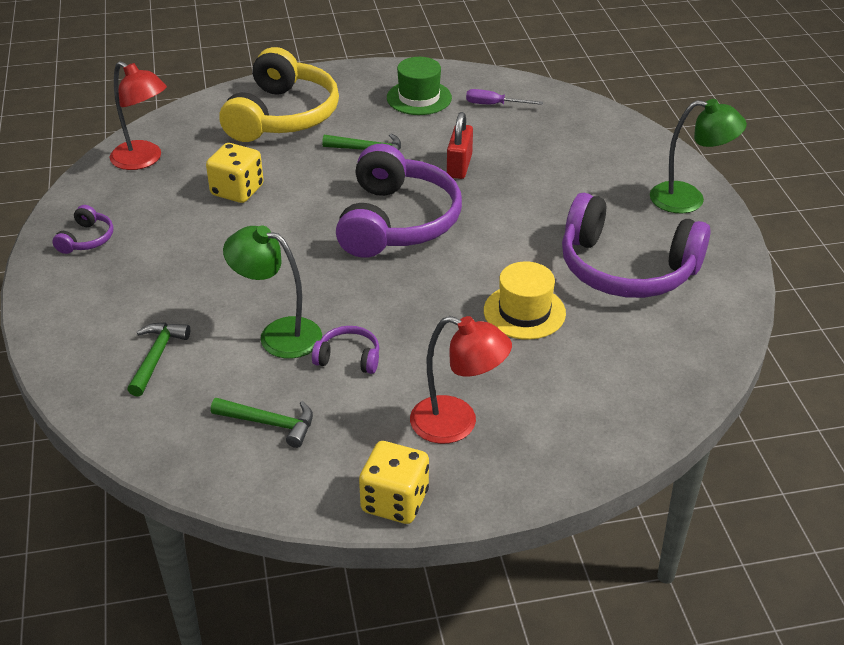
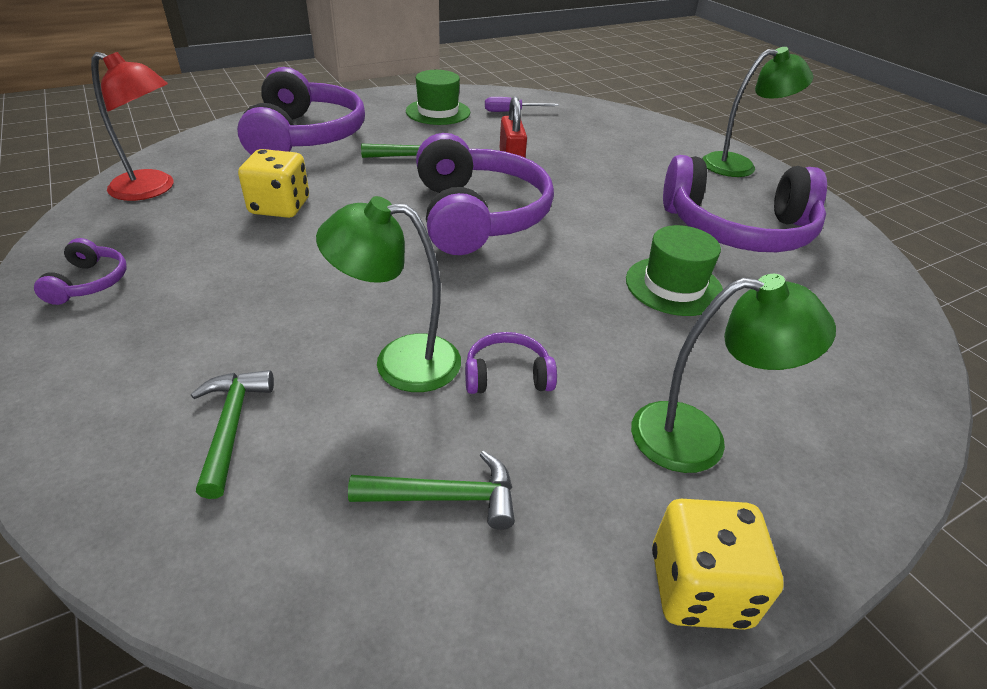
camera: 20 degrees left, 0 degrees up
yellow headphones [219,47,339,142] -> purple headphones [237,67,365,155]
red lamp [410,316,512,444] -> green lamp [631,274,836,473]
yellow hat [484,261,566,340] -> green hat [626,225,723,316]

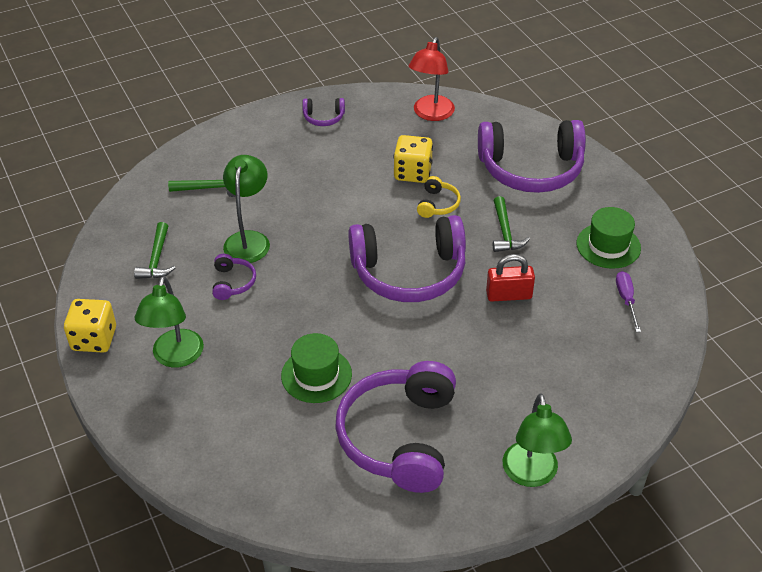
camera: 95 degrees right, 5 degrees up
none -> yellow headphones [417,176,461,218]

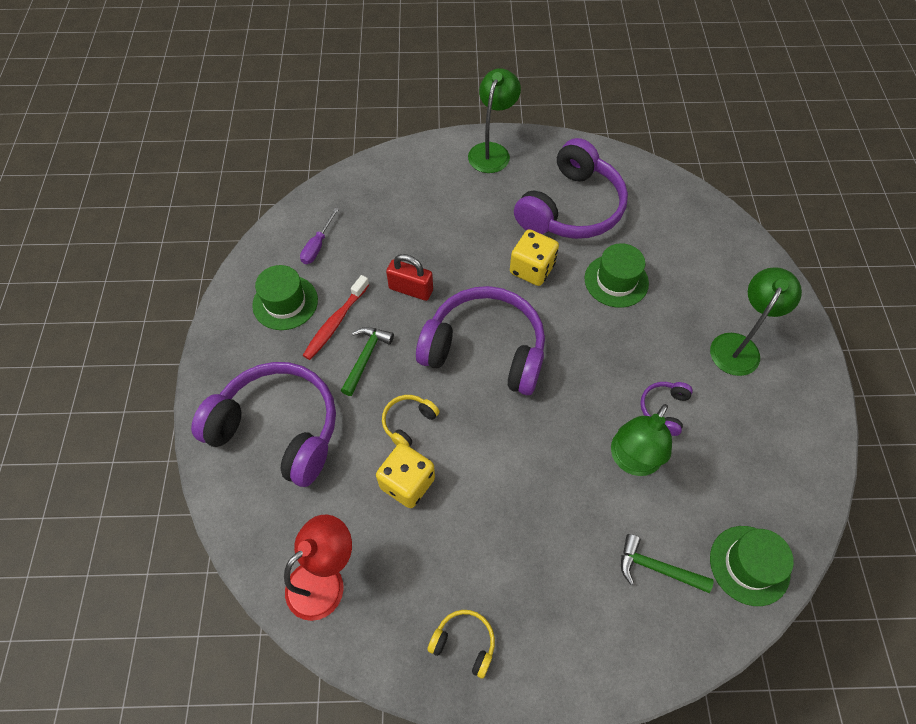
camera: 155 degrees left, 15 degrees up
yellow dice [64,299,116,352] -> yellow dice moved to [510,229,559,286]
green hammer [134,222,175,279] -> none
purple headphones [302,98,345,126] -> yellow headphones [427,610,495,678]
none -> red toothbrush [303,275,369,360]
none -> green hat [710,526,794,606]

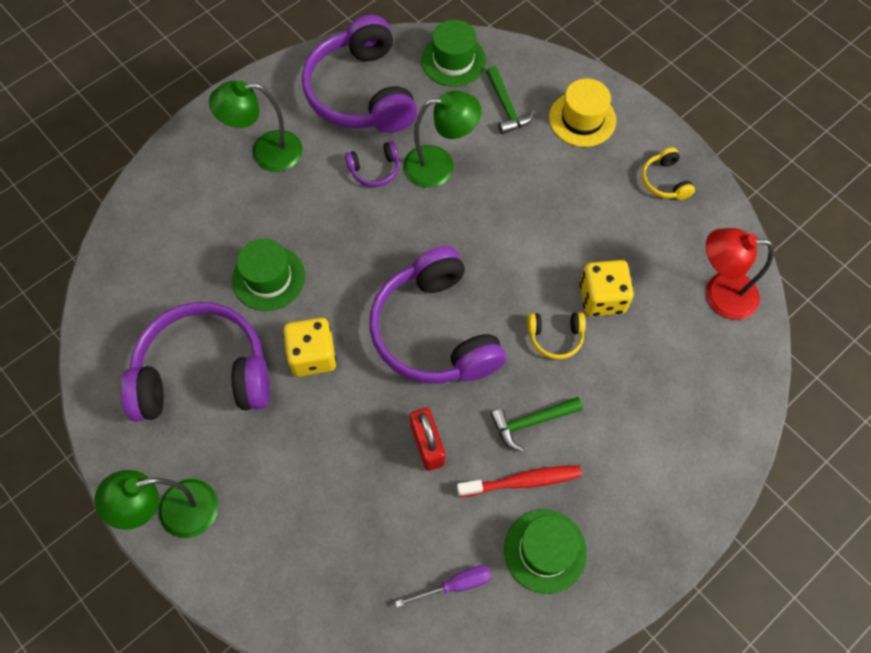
camera: 130 degrees left, 5 degrees up
purple headphones [191,362,336,487] -> purple headphones moved to [302,15,417,133]
none -> yellow hat [549,78,616,147]

